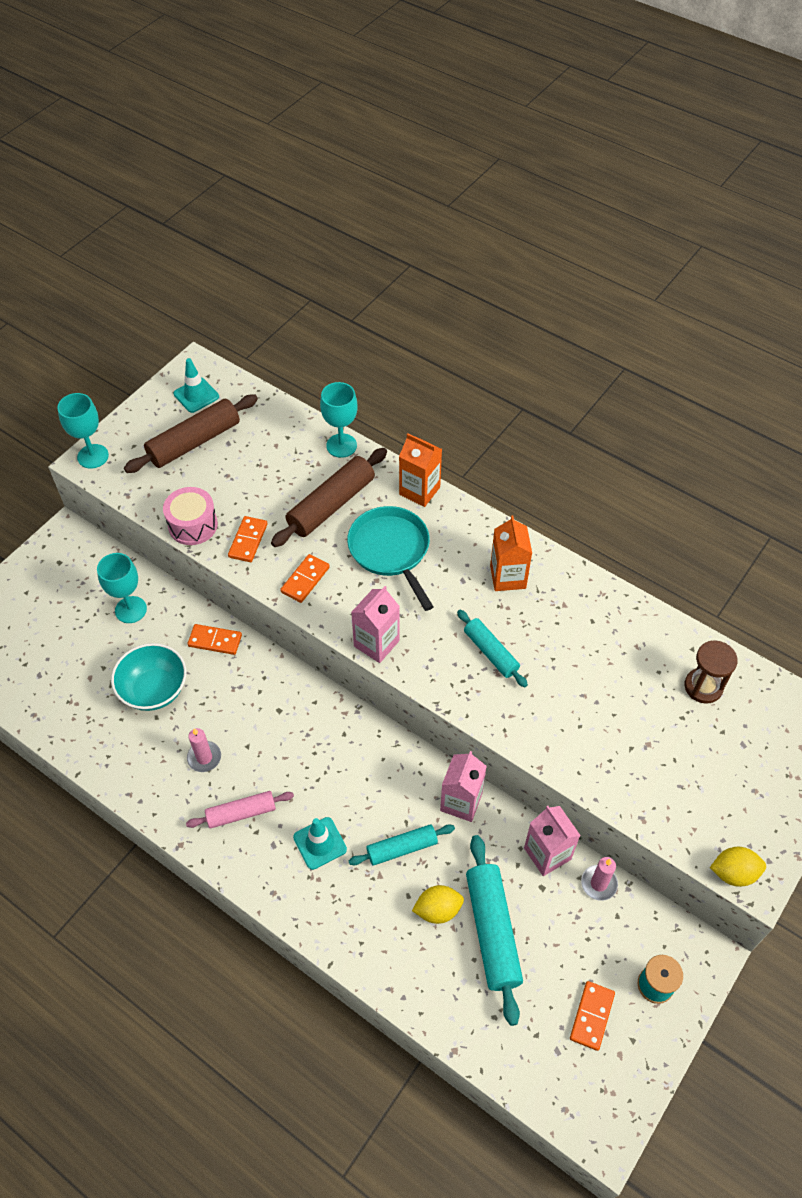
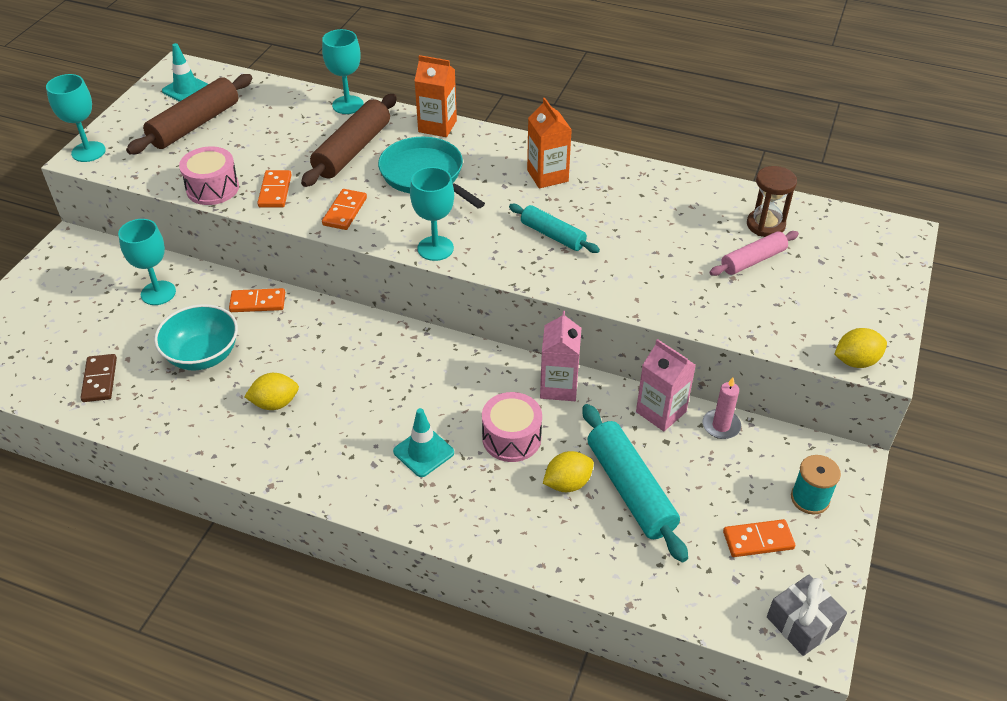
camera: 15 degrees left, 10 degrees down
pink rolling pin [186,791,294,828] -> pink rolling pin moved to [709,231,799,276]
pink candle [187,728,221,772] -> yellow lemon [244,373,299,410]
turquoise rolling pin [349,824,455,865] -> pink drum [482,392,542,462]
pink carton [351,586,400,663] -> turquoise goblet [410,167,454,261]
orange domino [570,981,615,1051] -> orange domino turned 75 degrees clockwise [723,519,795,557]
none -> brown domino [81,354,117,402]
none -> grey gift [767,575,847,656]

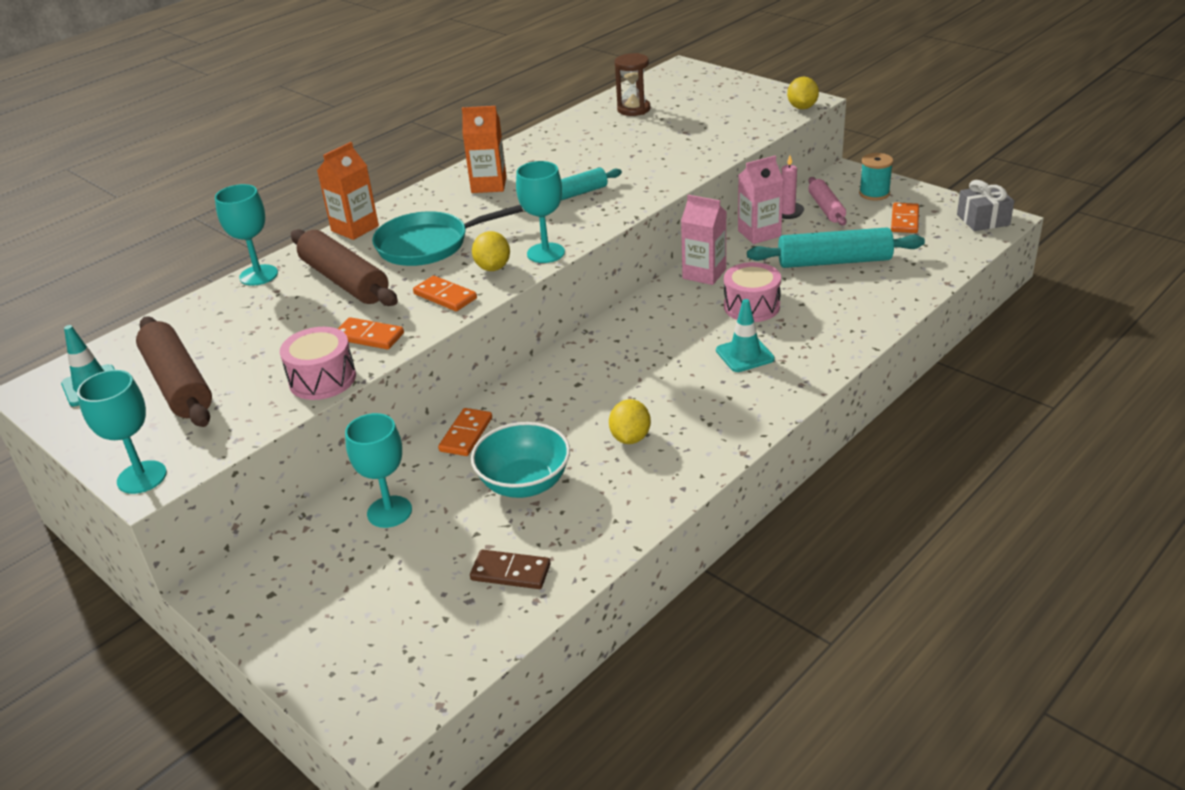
camera: 65 degrees left, 10 degrees down
yellow lemon [543,451,594,492] -> yellow lemon moved to [472,231,510,271]
pink rolling pin [709,231,799,276] -> pink rolling pin moved to [808,177,847,225]

